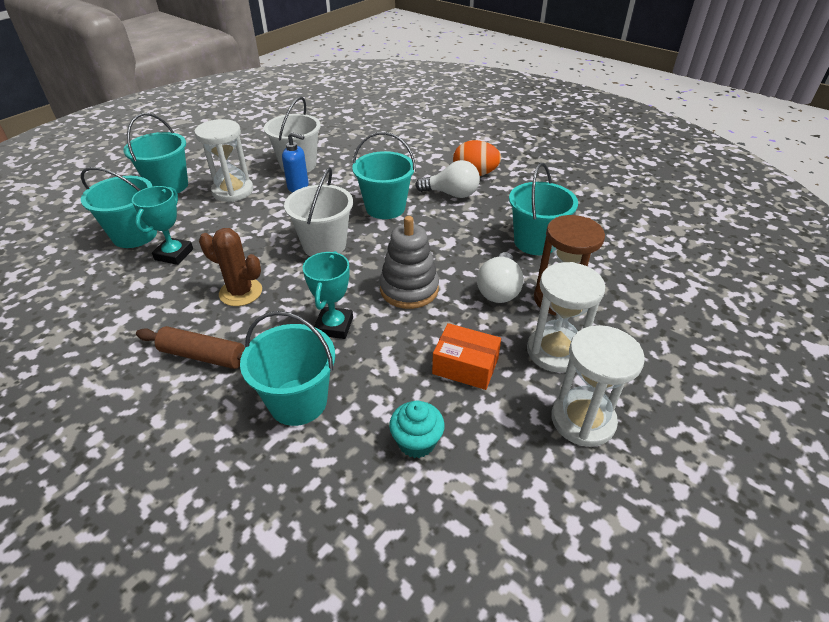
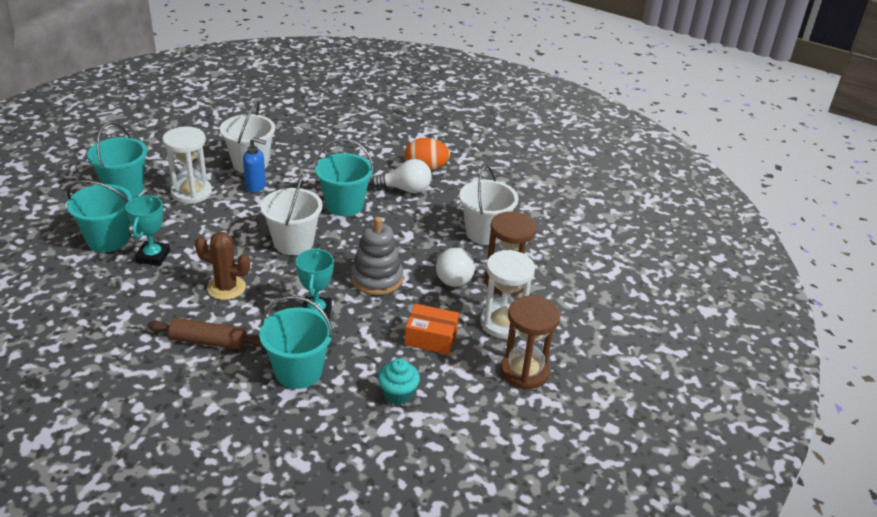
camera: 10 degrees left, 5 degrees down
turquoise bucket [509,163,578,255] -> white bucket [459,165,519,245]
white hourglass [551,325,645,447] -> brown hourglass [501,296,560,389]

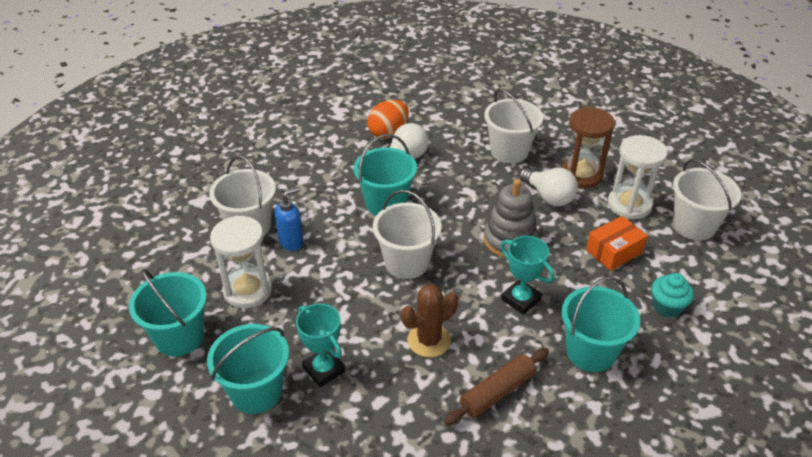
camera: 45 degrees left, 5 degrees up
brown hourglass [501,296,560,389] -> white bucket [673,159,741,240]

